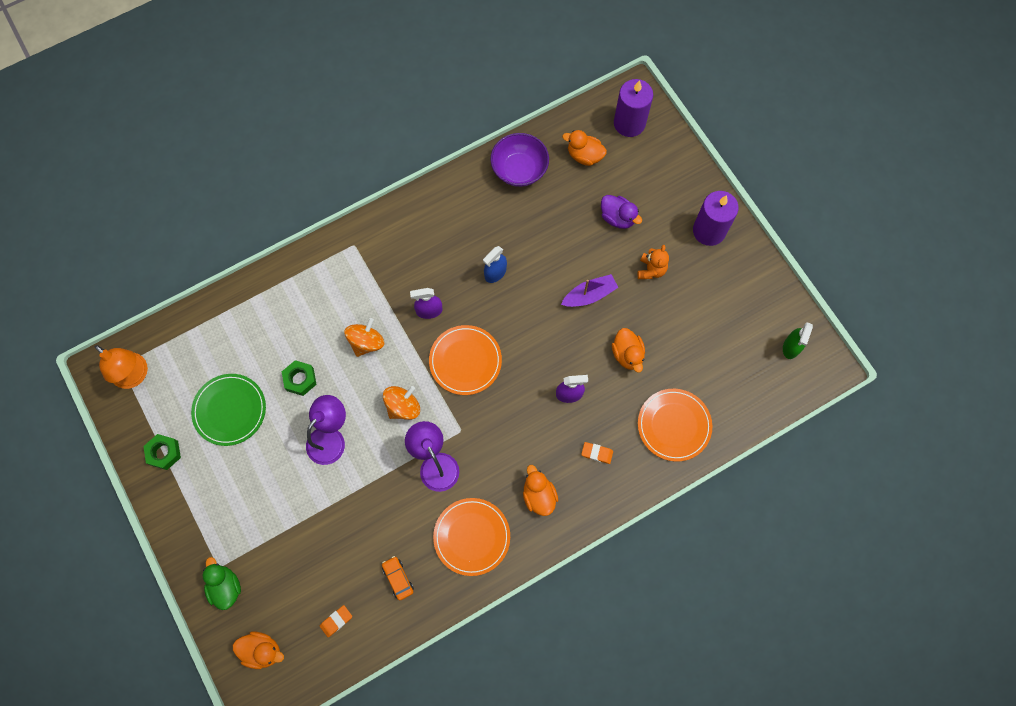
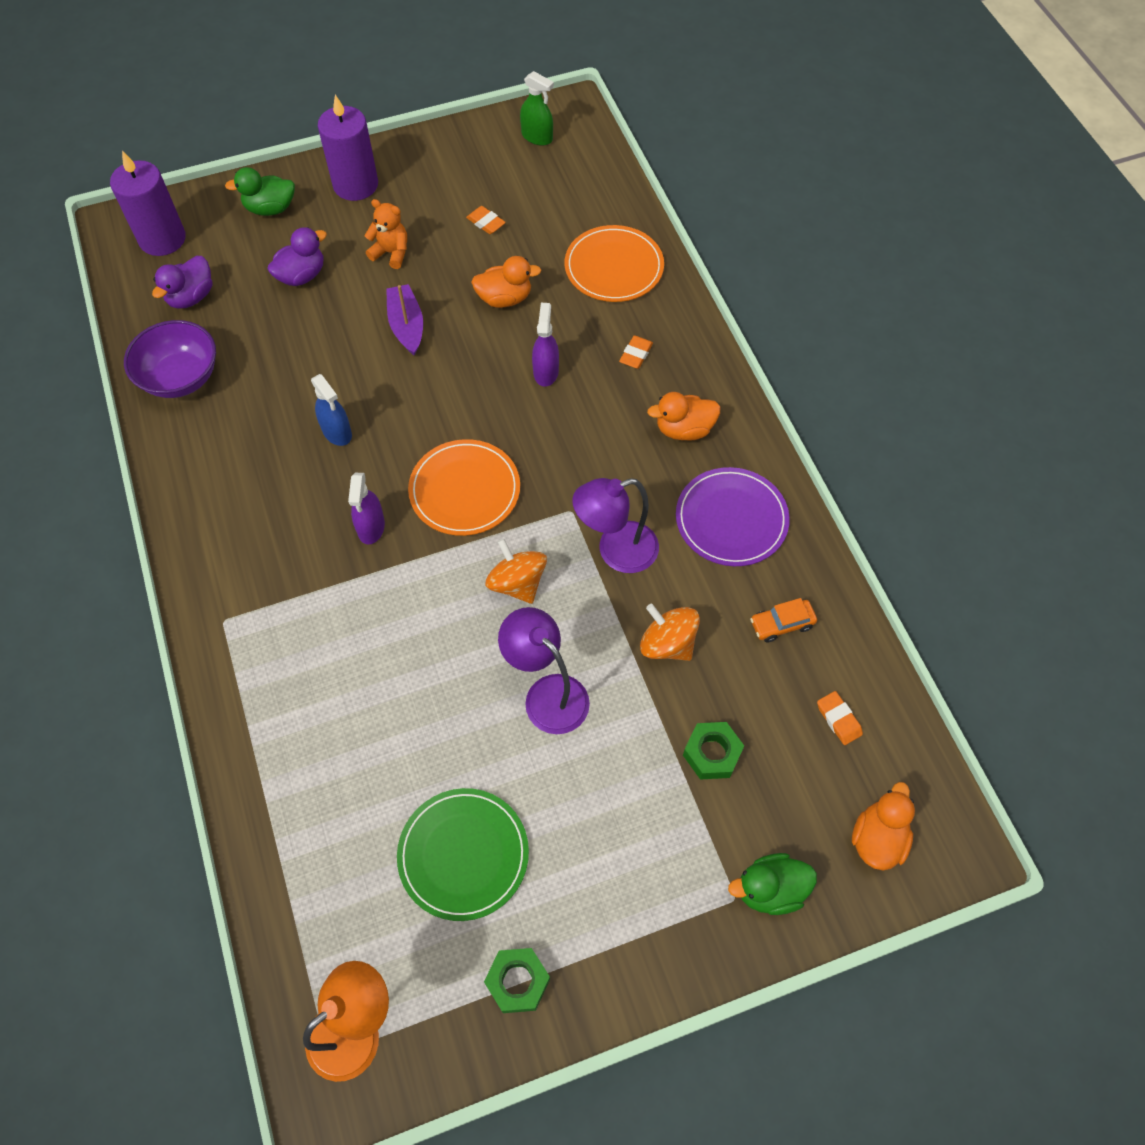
camera: 80 degrees left, 10 degrees down
green nut [282,360,317,396] -> green nut moved to [683,722,744,780]
orange spinning top [344,318,385,357] -> orange spinning top moved to [640,604,700,661]
orange plate [433,498,510,576] -> purple plate [676,467,790,566]
orange duck [562,130,607,166] -> purple duck [152,256,212,308]
none -> green duck [225,167,295,216]
none -> orange eraser [466,206,506,234]

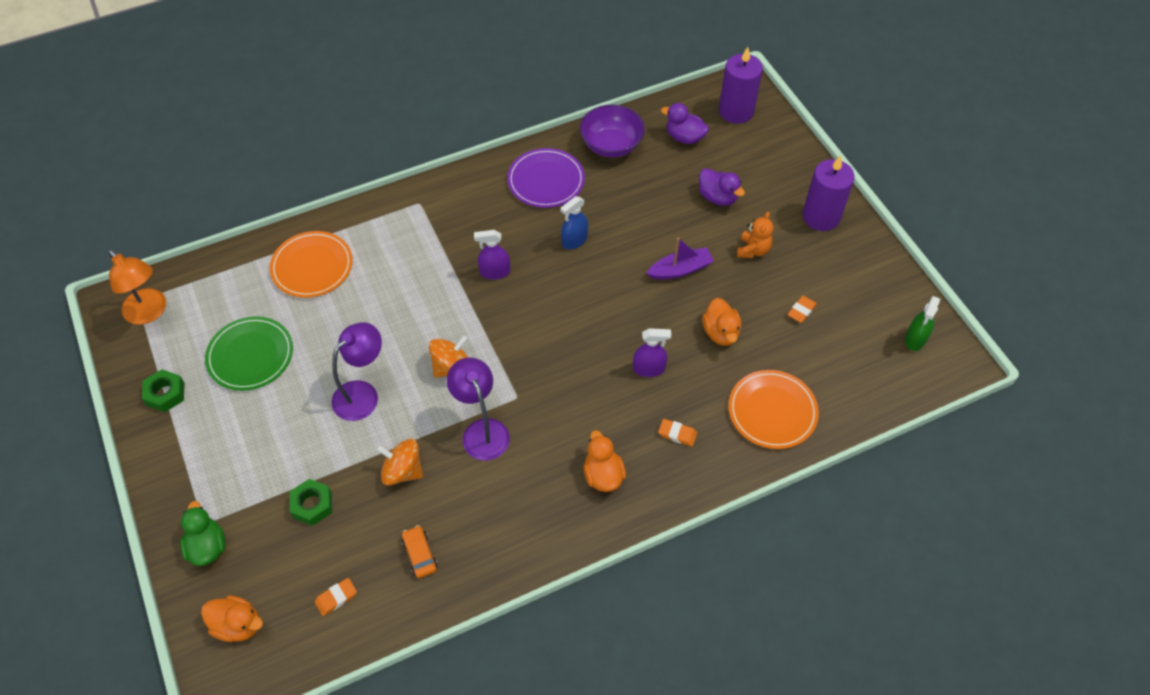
camera: 85 degrees right, 5 degrees down
green duck [225,167,295,216] -> none
orange plate [408,439,520,536] -> orange plate moved to [270,231,353,298]
orange spinning top [640,604,700,661] -> orange spinning top turned 105 degrees counterclockwise [375,439,423,485]
purple plate [676,467,790,566] -> purple plate moved to [507,148,585,208]

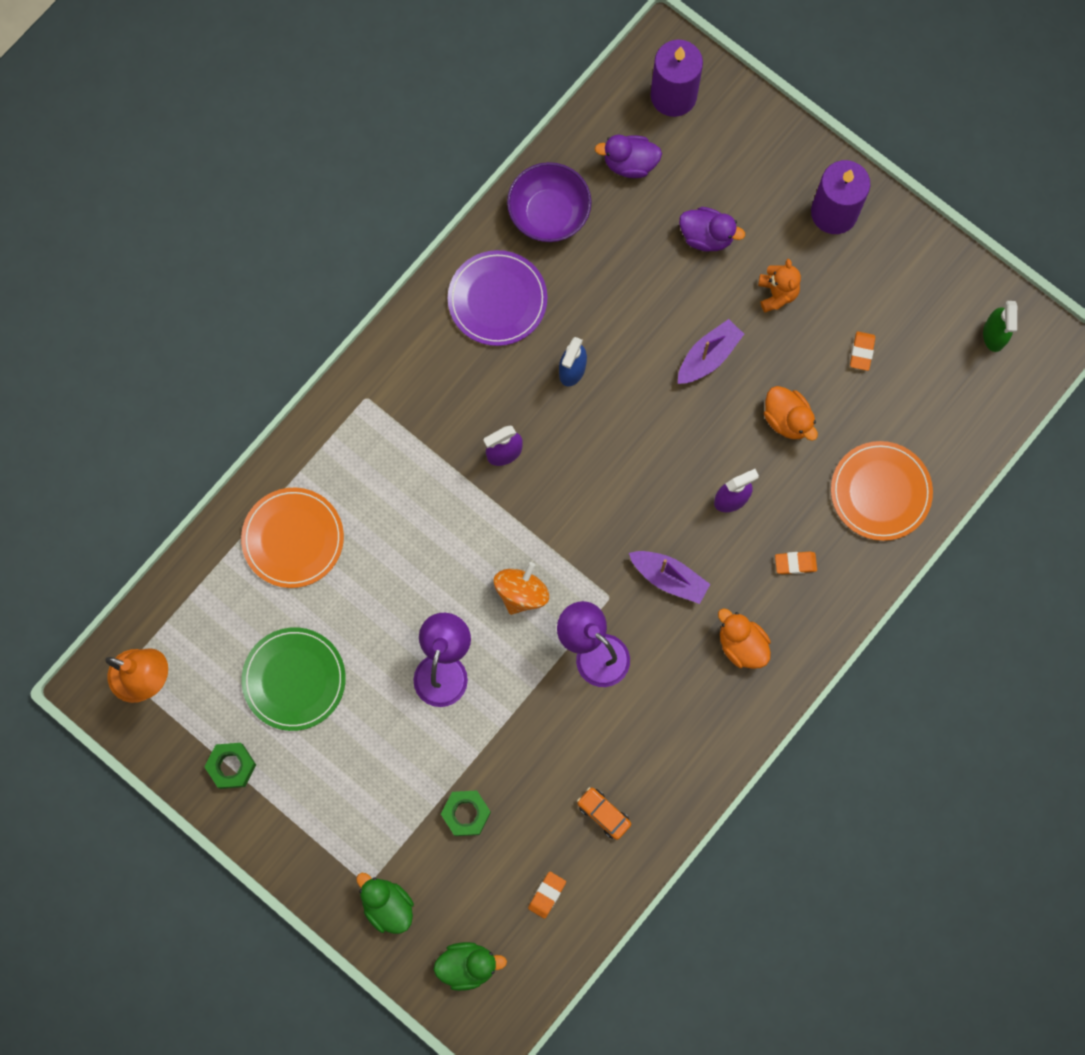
camera: 25 degrees left, 20 degrees up
orange duck [201,595,263,642] -> green duck [433,942,507,991]
orange spinning top [375,439,423,485] -> none
none -> purple boat [629,551,710,604]

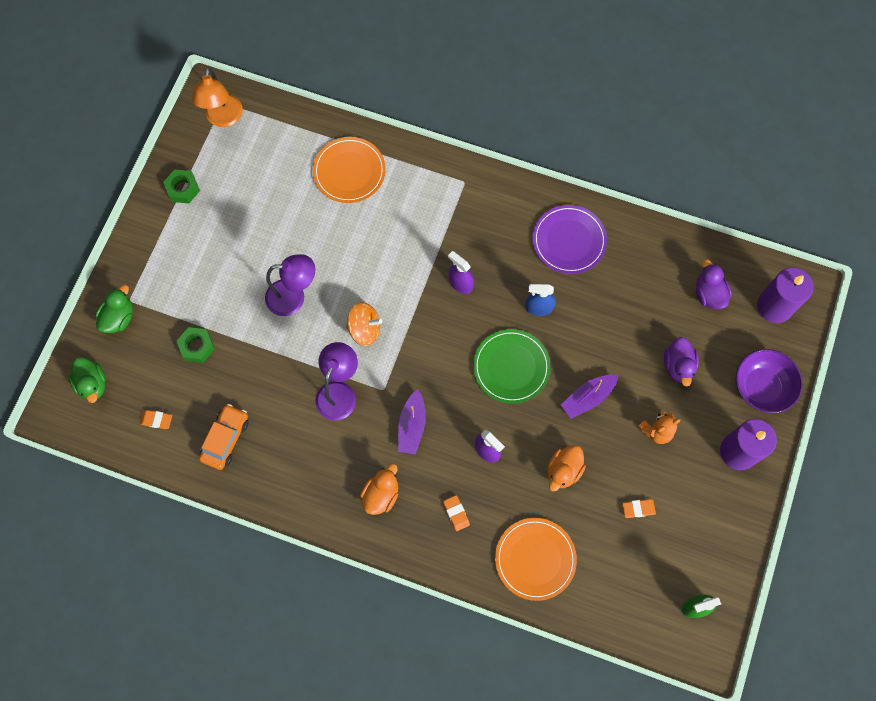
camera: 70 degrees right, 5 degrees down
green plate [242,627,346,731] -> green plate moved to [473,329,551,404]
purple bowl [507,162,592,242] -> purple bowl moved to [736,349,803,413]
orange car [577,787,631,840] -> orange car [199,404,249,470], size x1.50
purple boat [678,319,744,384] -> purple boat turned 120 degrees clockwise [561,375,618,419]

